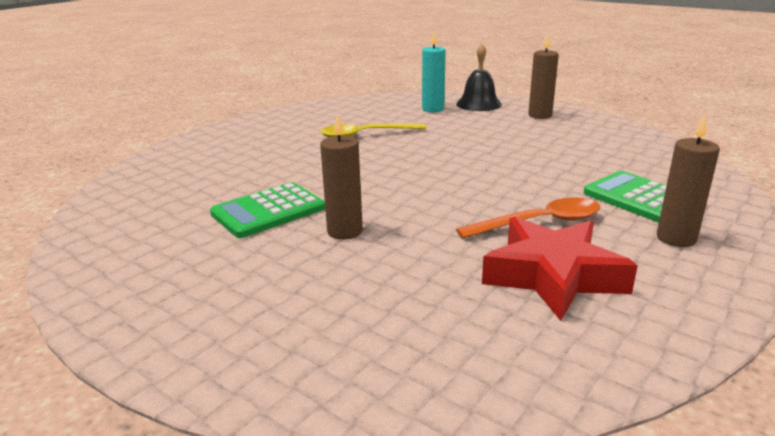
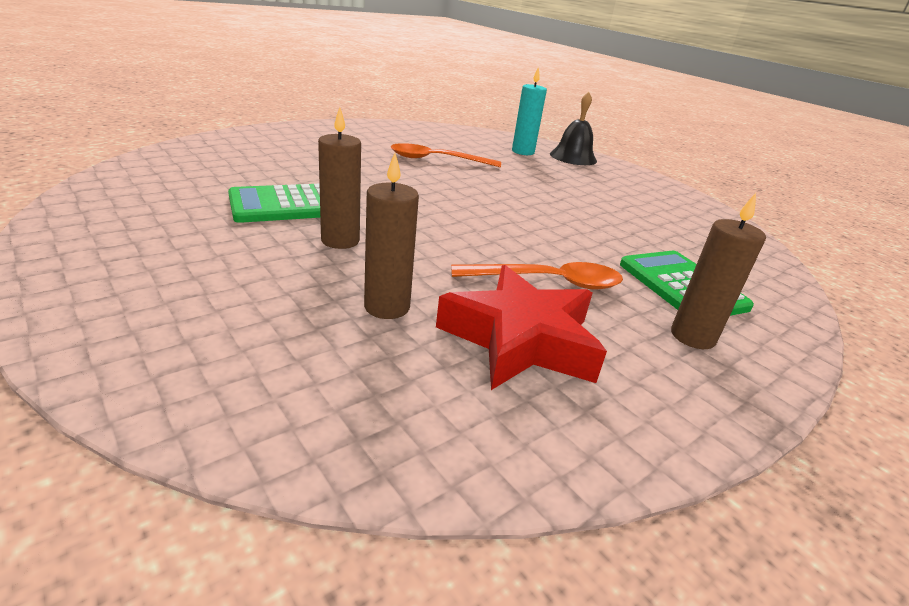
camera: 10 degrees right, 5 degrees up
yellow spoon [320,123,427,138] -> orange spoon [391,143,501,167]
brown candle [528,35,559,119] -> brown candle moved to [364,153,419,319]

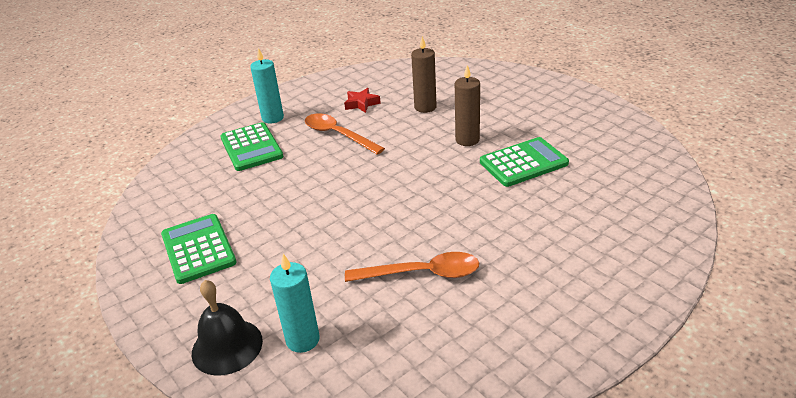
camera: 175 degrees left, 5 degrees up
red star [436,265,607,390] -> red star [344,88,381,113], size x0.48
orange spoon [451,262,623,290] -> orange spoon turned 45 degrees clockwise [305,113,385,155]
brown candle [671,193,766,349] -> turquoise candle [250,48,284,124]
none -> green calculator [161,214,237,284]

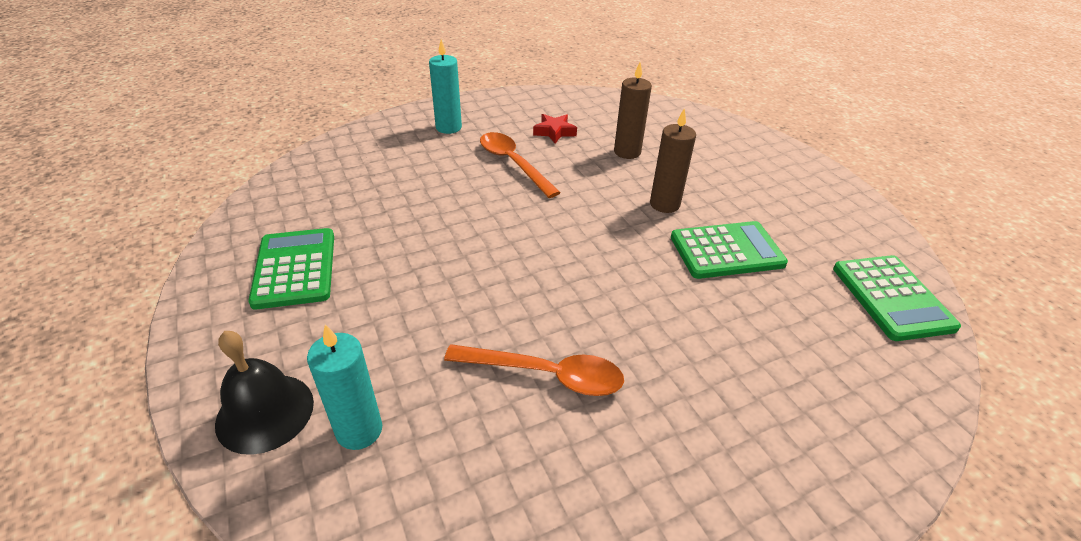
camera: 10 degrees right, 5 degrees up
green calculator [220,122,283,171] -> green calculator moved to [833,255,961,341]

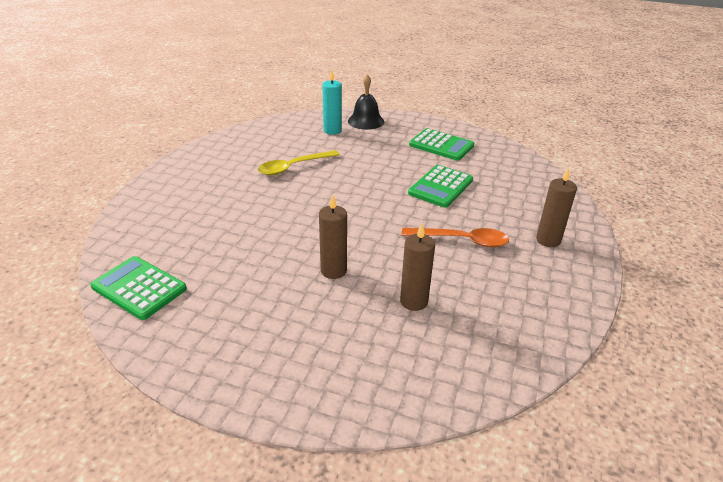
camera: 135 degrees right, 5 degrees down
turquoise candle [429,39,462,134] -> brown candle [536,167,577,247]
orange spoon [444,344,624,396] -> yellow spoon [258,150,340,175]
red star [533,114,577,144] -> none
green calculator [671,221,788,279] -> green calculator moved to [408,165,473,208]

